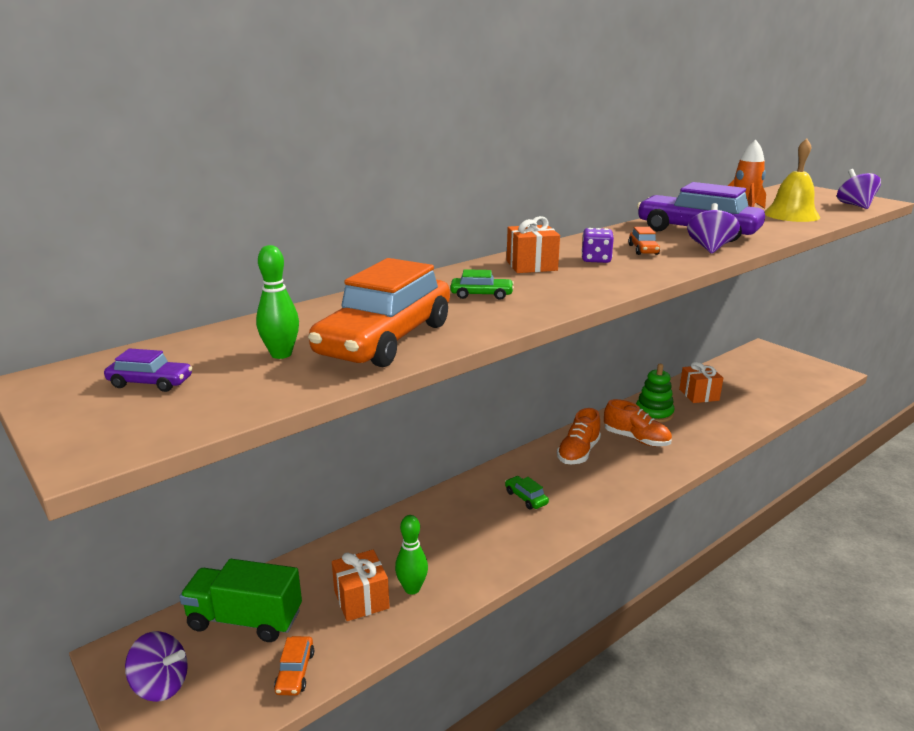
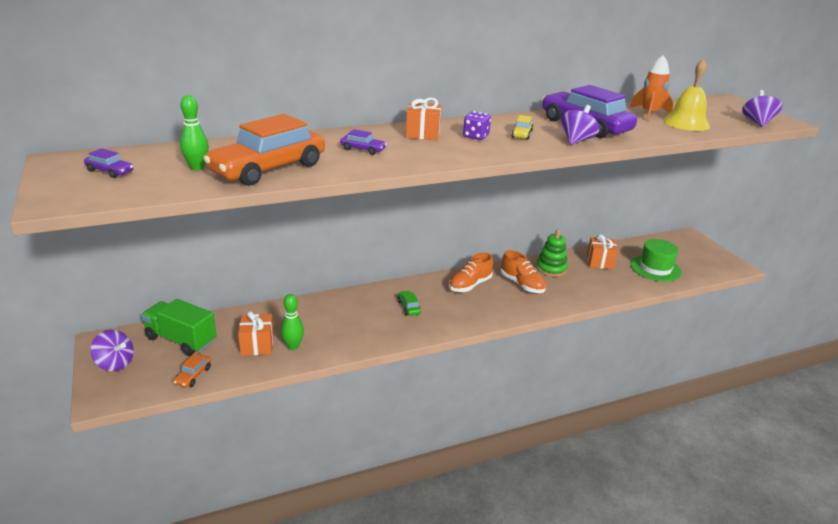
camera: 15 degrees right, 5 degrees up
green car [450,269,514,300] -> purple car [340,129,387,155]
orange car [628,227,660,255] -> yellow car [511,115,533,140]
none -> green hat [630,239,682,282]

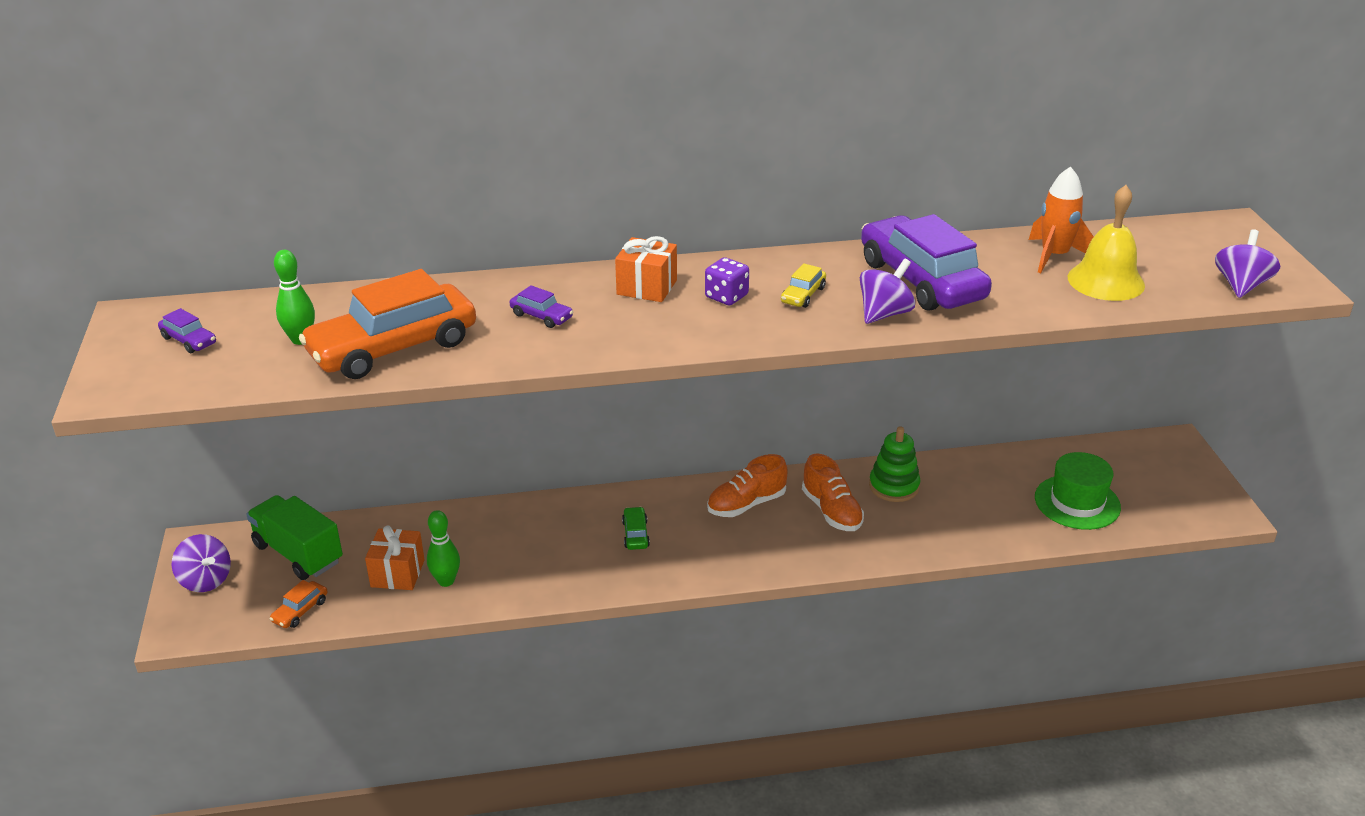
camera: 15 degrees right, 5 degrees up
orange gift [587,234,618,270] -> none

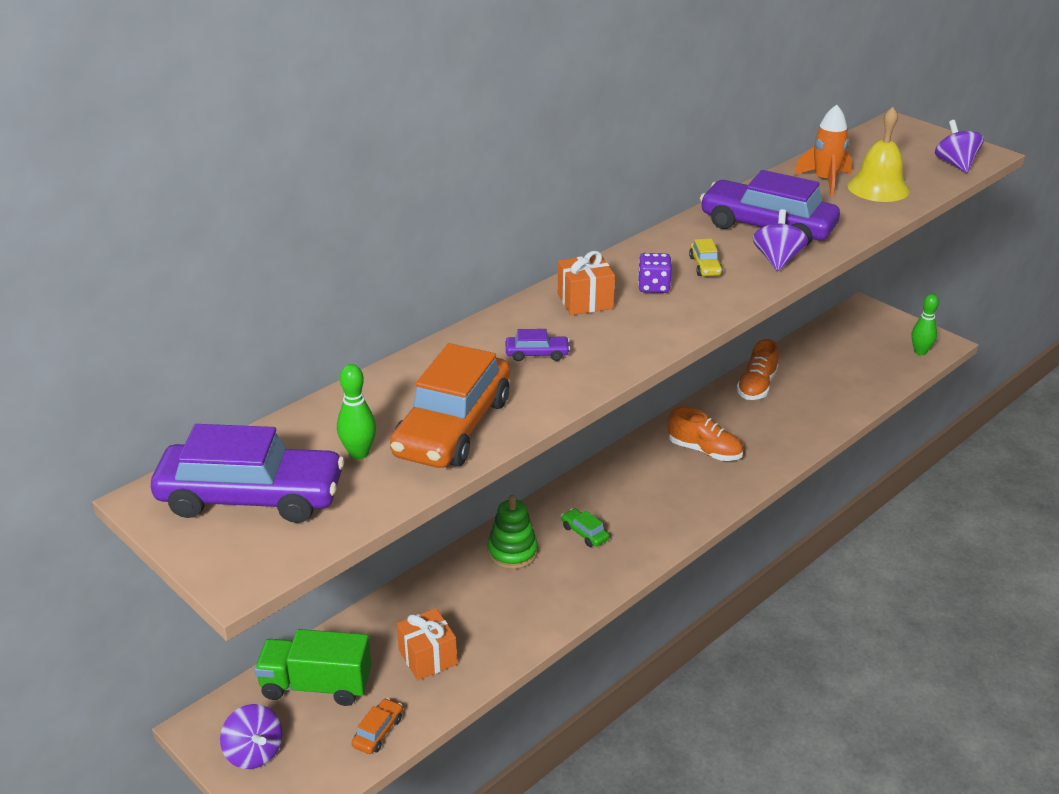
camera: 35 degrees left, 0 degrees up
purple car [158,308,216,353] -> purple car [151,424,344,523], size x2.45
purple spinning top [172,534,231,592] -> purple spinning top turned 45 degrees clockwise [220,704,282,769]
orange car [269,580,328,628] -> orange car turned 150 degrees counterclockwise [352,698,403,754]
green bowling pin [427,510,460,587] -> green bowling pin moved to [911,294,939,355]
orange shoe [707,454,788,517] -> orange shoe moved to [736,339,779,400]
green stacking toy [869,426,920,502] -> green stacking toy moved to [487,495,538,569]
green hat [1035,452,1121,530] -> none

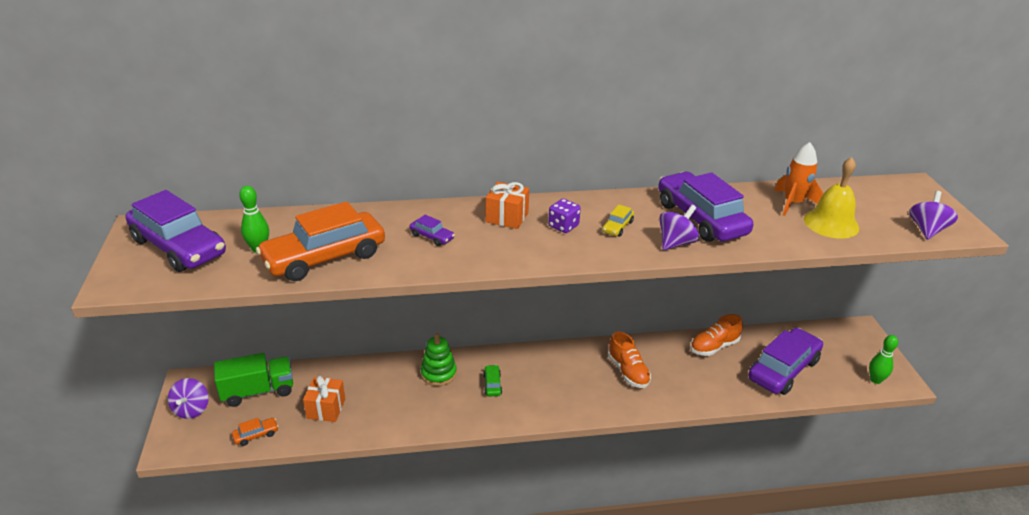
camera: 35 degrees right, 0 degrees up
green truck [254,629,372,706] -> green truck turned 120 degrees clockwise [214,353,293,407]
none -> purple car [748,328,823,395]

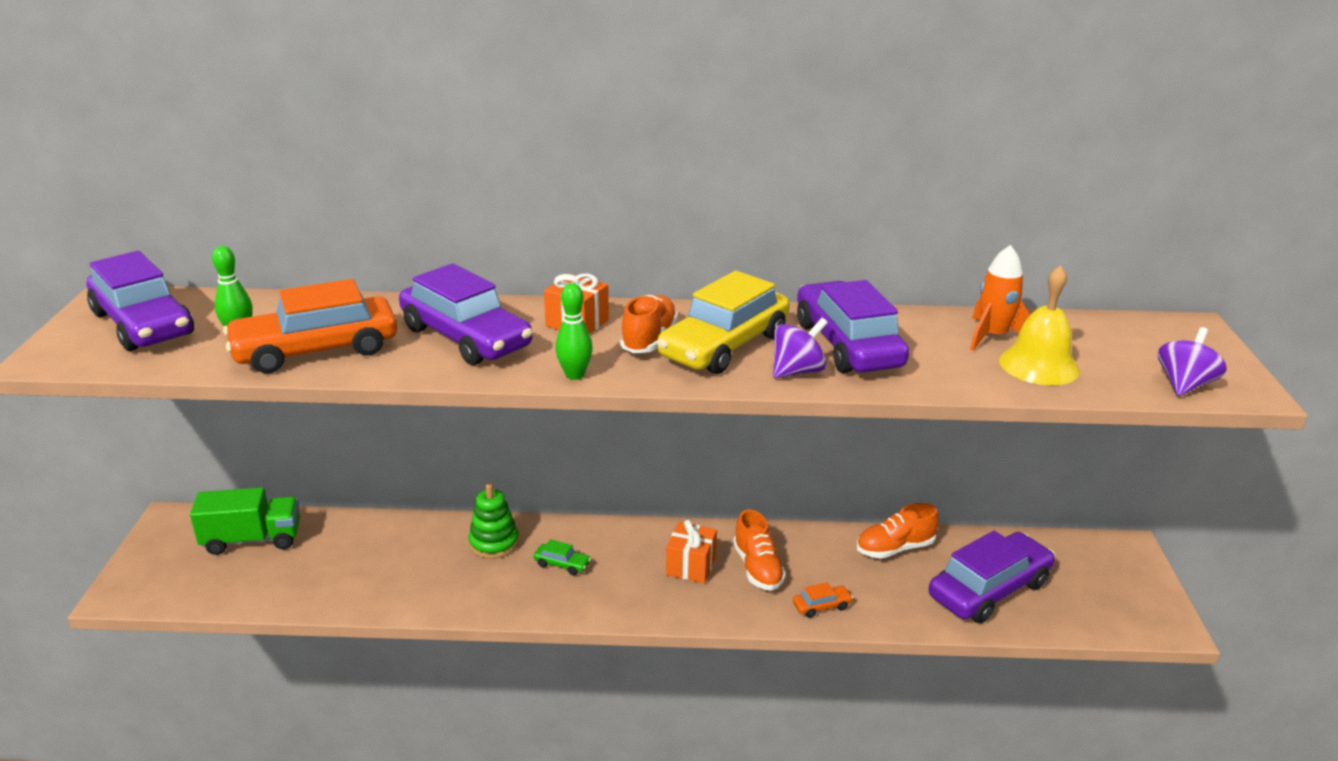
camera: 10 degrees right, 5 degrees down
purple spinning top [168,378,209,419] -> none
orange car [232,418,279,446] -> orange car moved to [793,582,853,618]
orange gift [303,376,345,422] -> orange gift moved to [666,520,717,583]
purple car [409,215,455,246] -> purple car [399,263,533,365], size x2.45
green car [483,365,502,396] -> green car turned 105 degrees clockwise [534,539,591,575]
purple dice [548,199,581,233] -> orange shoe [620,295,678,353]
yellow car [602,204,634,237] -> yellow car [656,271,790,374], size x2.45
green bowling pin [869,335,898,384] -> green bowling pin moved to [555,283,593,380]

